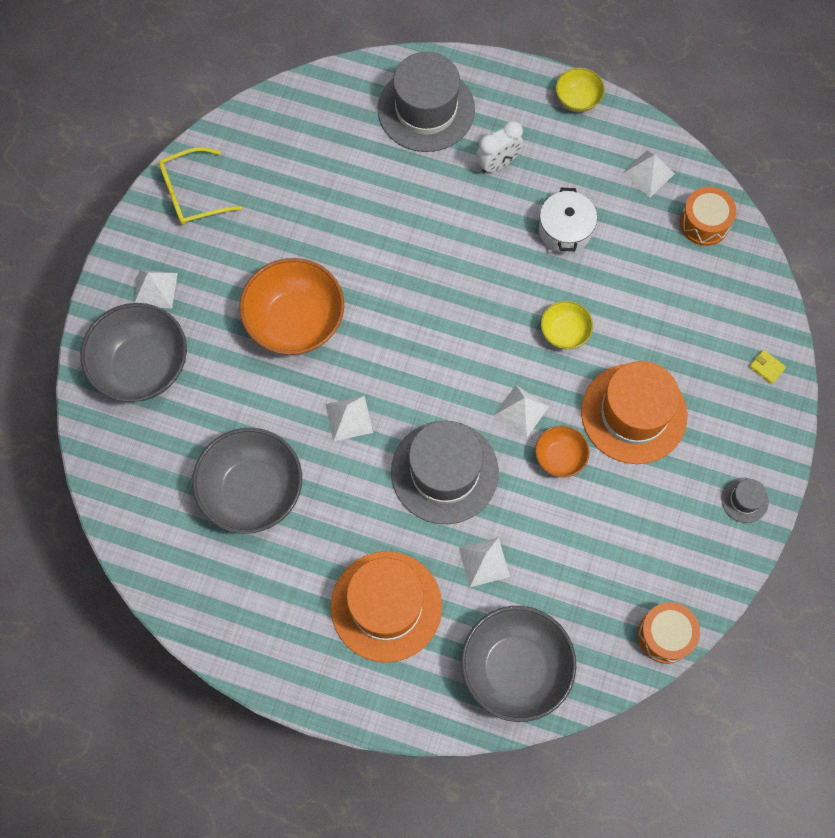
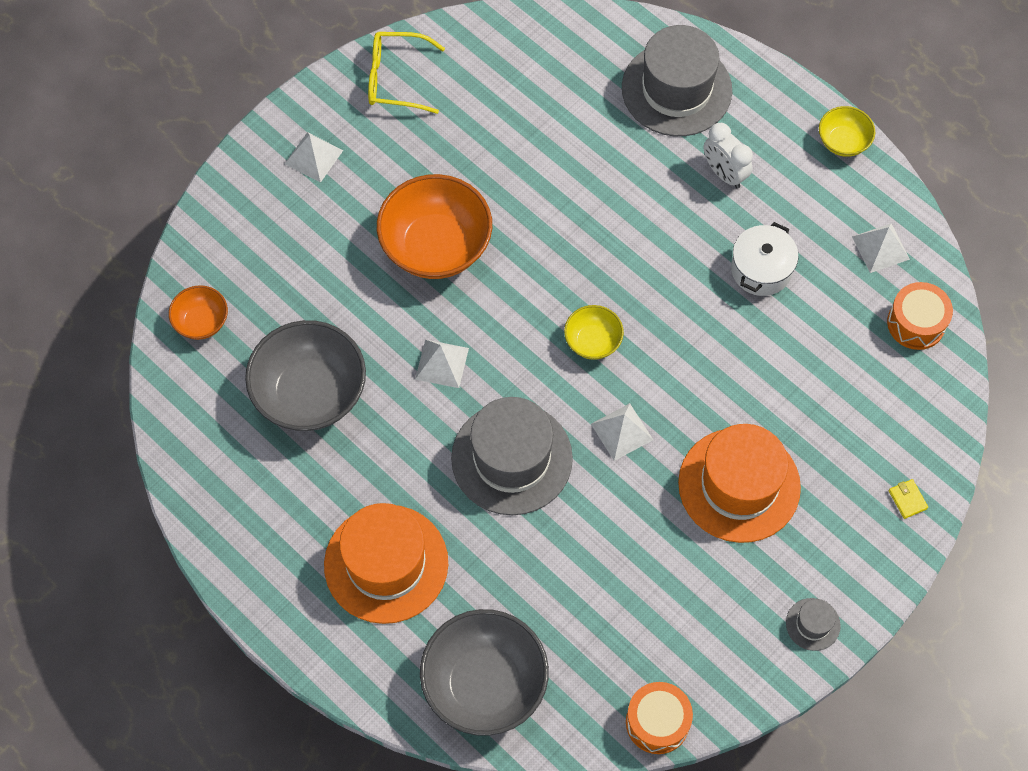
camera: 25 degrees right, 5 degrees down
grey bowl [80,303,187,402] -> none
white pyramid [458,537,510,588] -> none
white clock [476,121,523,174] -> white clock turned 60 degrees clockwise [704,123,753,188]
orange bowl [535,426,589,477] -> orange bowl moved to [169,285,228,340]
yellow bowl [541,301,593,349] -> yellow bowl moved to [564,305,624,360]

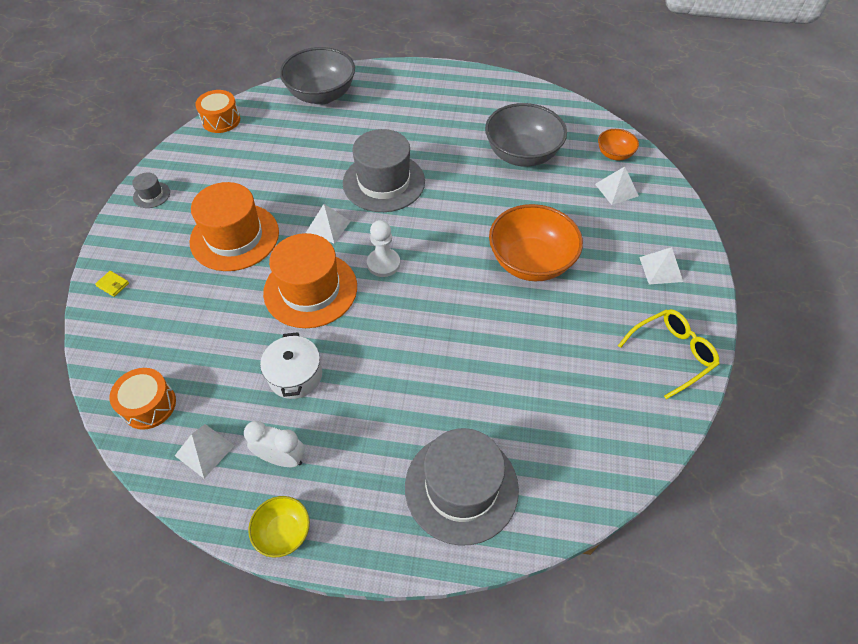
camera: 145 degrees right, 10 degrees down
orange hat [324,503,448,624] -> orange hat moved to [263,233,357,328]
white pyramid [415,340,469,388] -> white pyramid moved to [595,166,639,205]
yellow bowl [564,305,624,360] -> white pawn [367,220,400,277]
white clock [704,123,753,188] -> white clock moved to [244,421,305,467]

